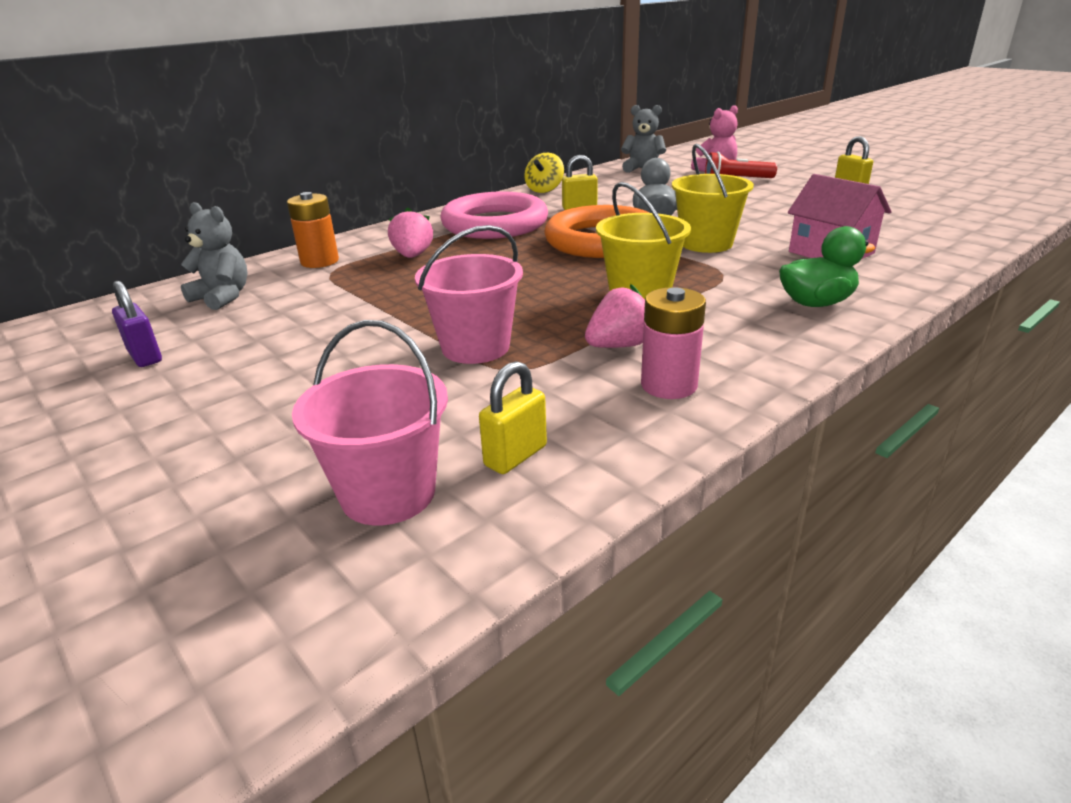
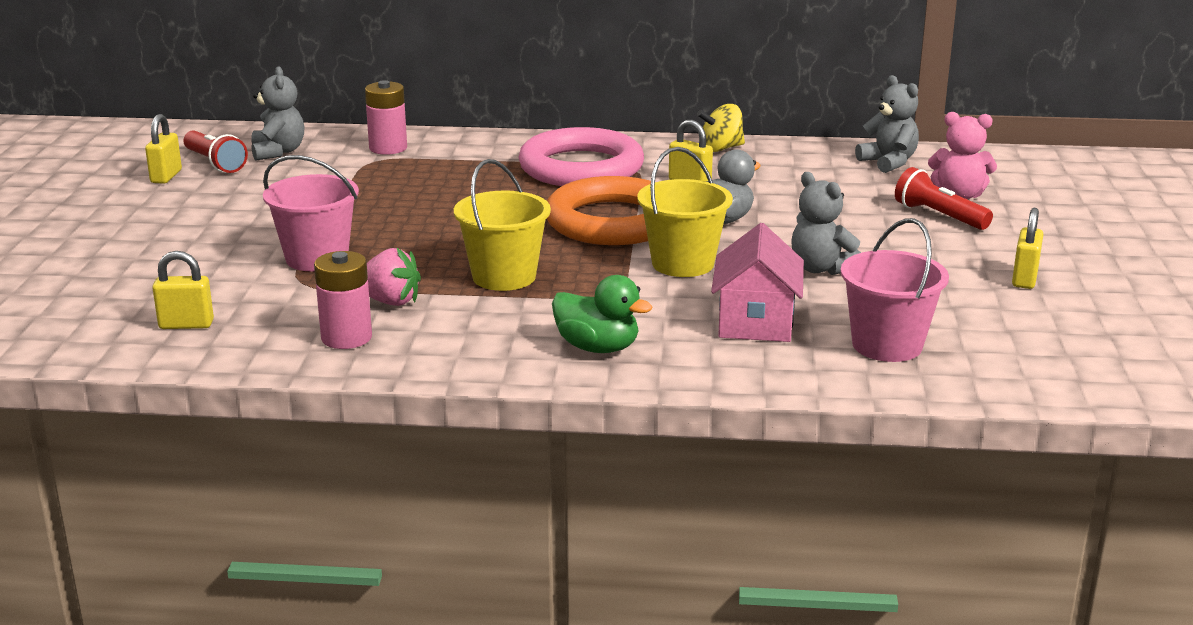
camera: 45 degrees right, 5 degrees down
purple padlock [112,281,162,367] -> yellow padlock [145,114,182,184]
orange battery [287,192,339,268] -> pink battery [365,80,407,155]
pink bucket [292,320,448,525] -> pink bucket moved to [840,218,949,362]
pink strawberry [388,207,433,258] -> none
none -> red flashlight [183,130,248,173]
none -> grey teddy bear [791,172,861,275]

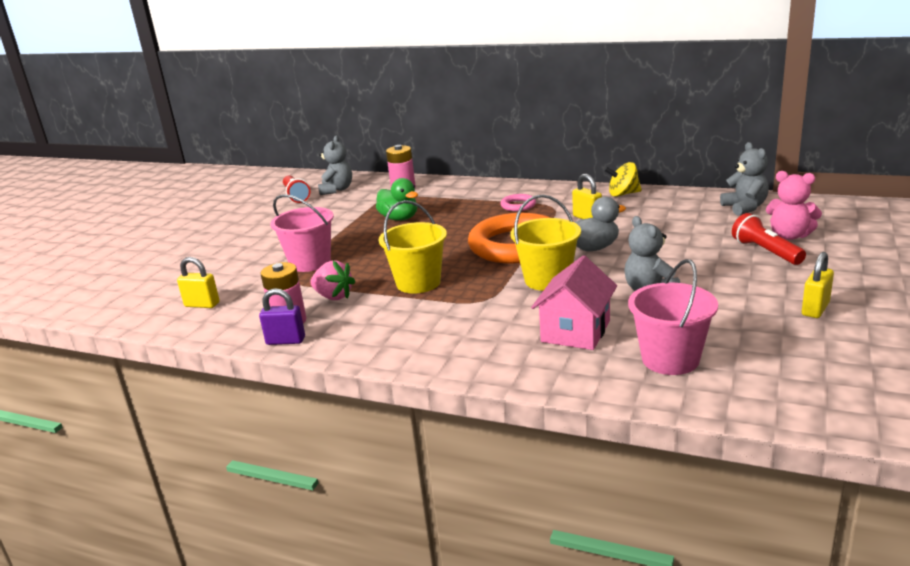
camera: 20 degrees right, 0 degrees up
yellow padlock [145,114,182,184] -> none
pink ring [518,127,644,186] -> pink ring [500,194,536,211], size x0.41
green duck [552,275,652,353] -> green duck moved to [376,178,418,221]
none -> purple padlock [259,288,305,345]

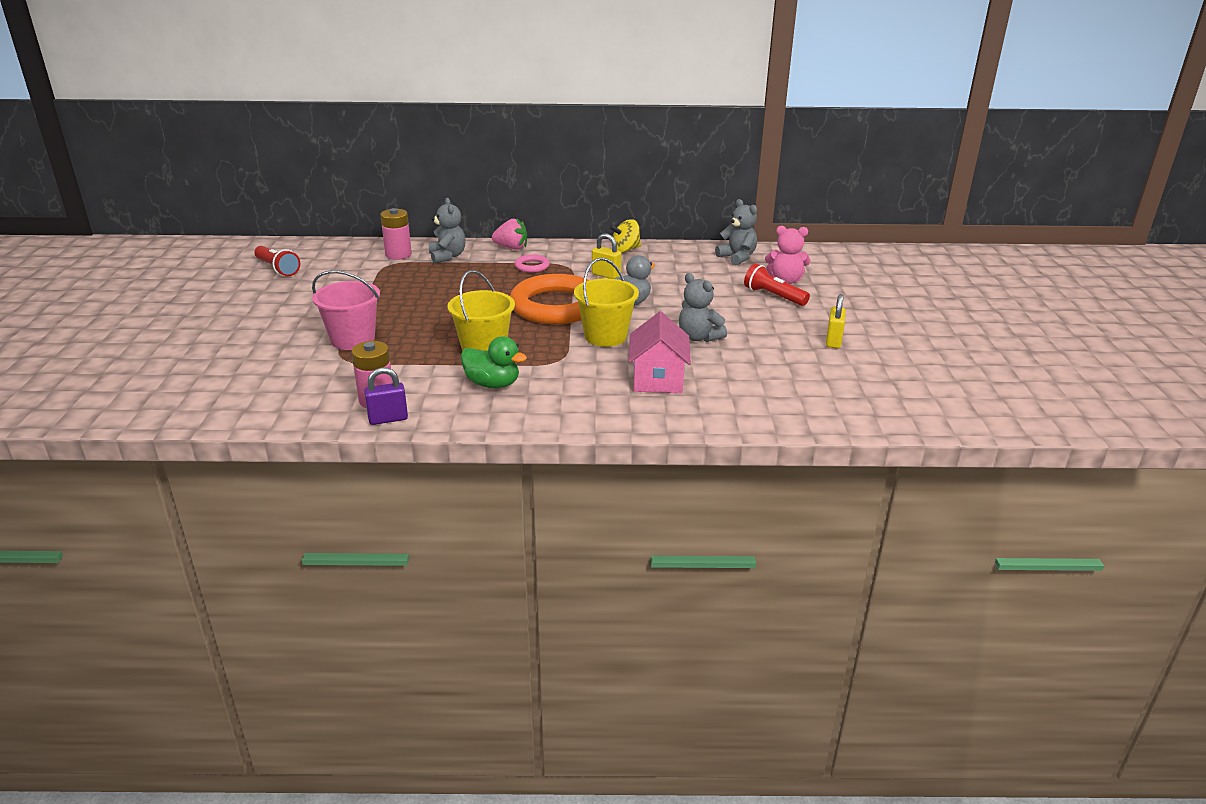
camera: 25 degrees left, 5 degrees up
yellow padlock [177,257,220,308] -> none
pink strawberry [310,260,355,300] -> pink strawberry moved to [492,218,527,250]
grey teddy bear [318,136,352,195] -> grey teddy bear moved to [429,198,466,263]
green duck [376,178,418,221] -> green duck moved to [461,336,527,388]
pink bucket [628,259,718,375] -> none

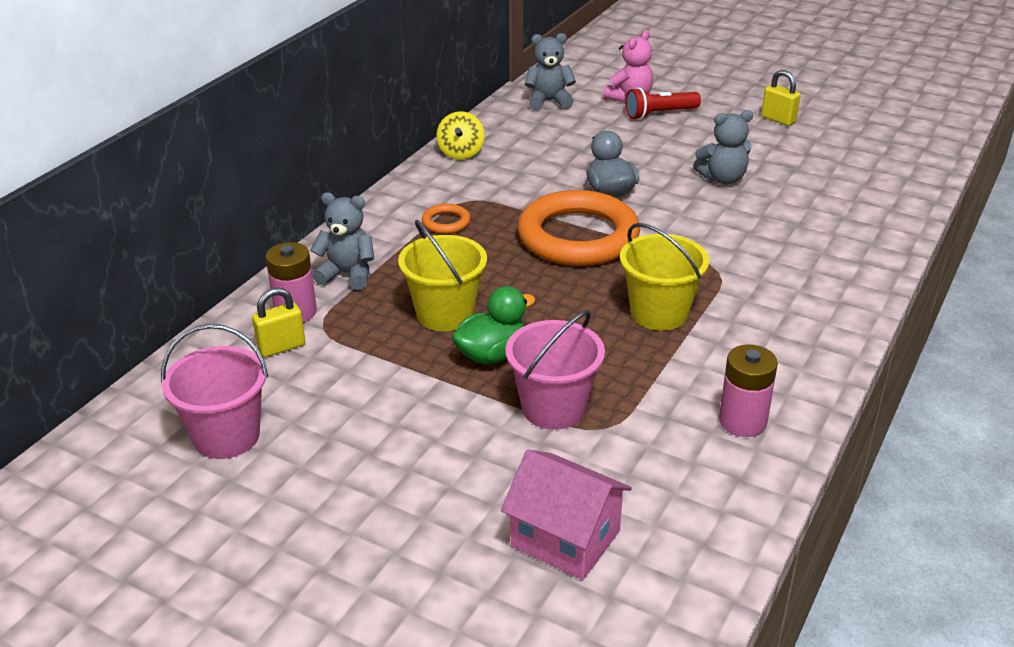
camera: 60 degrees left, 5 degrees up
red flashlight [254,246,300,276] -> pink bucket [161,324,268,459]
purple padlock [364,367,408,425] -> none
green duck [461,336,527,388] -> green duck moved to [452,286,536,364]
pink strawberry [492,218,527,250] -> none
pink ring [515,254,550,272] -> orange ring [422,204,471,234]
yellow bucket [574,258,639,347] -> yellow bucket moved to [398,220,487,331]
yellow padlock [592,233,621,279] -> yellow padlock moved to [252,288,305,357]
pink house [628,312,691,393] -> pink house moved to [501,450,632,580]

